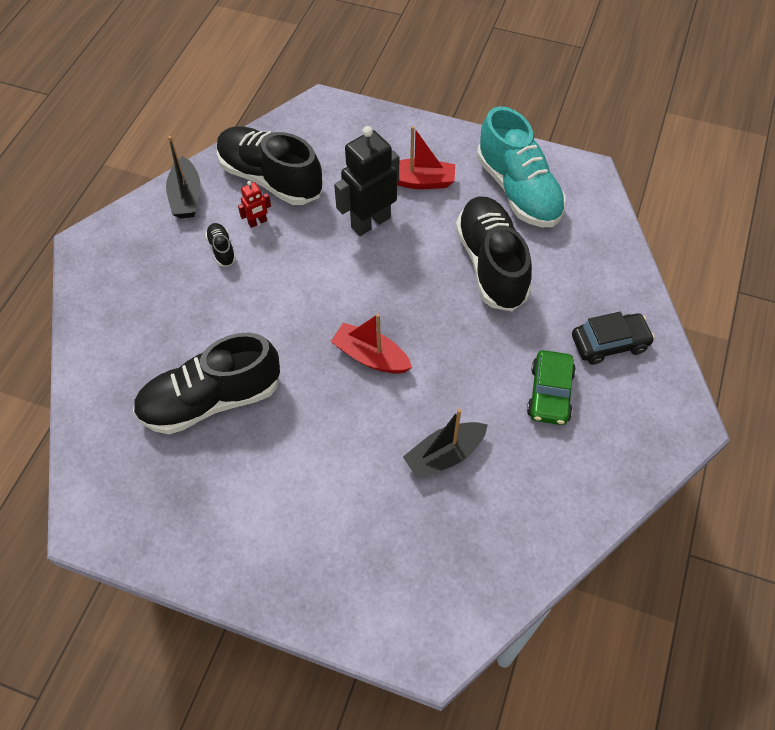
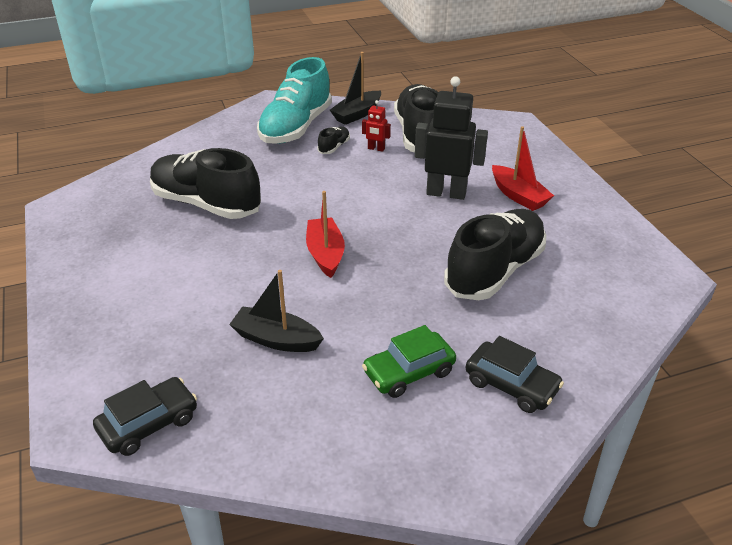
camera: 50 degrees right, 20 degrees down
turquoise shoe [477,106,566,227] -> turquoise shoe moved to [257,57,332,144]
none -> black car [93,377,197,456]

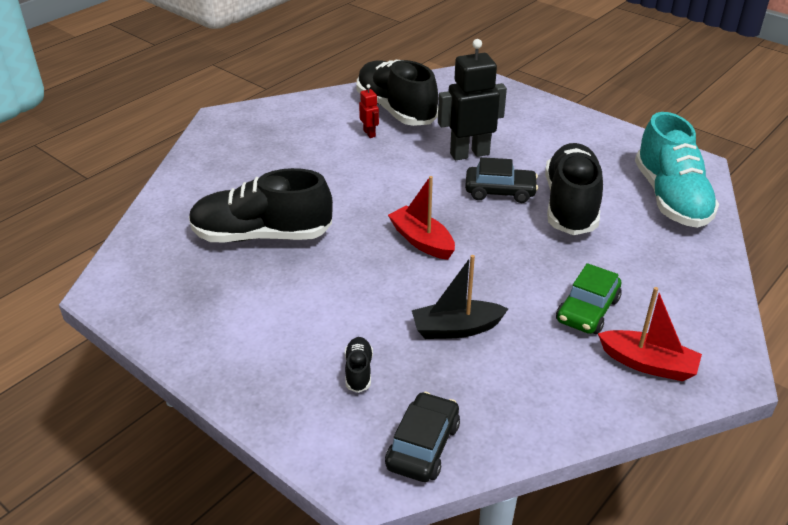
camera: 30 degrees left, 0 degrees up
turquoise shoe [257,57,332,144] -> turquoise shoe moved to [635,112,719,228]
black shoe [317,127,350,154] -> black shoe moved to [345,337,373,393]
black boat [330,52,381,125] -> none
red robot [362,100,391,152] -> red robot turned 105 degrees counterclockwise [359,84,379,138]
black car [465,336,564,413] -> black car moved to [465,157,538,203]
red boat [492,126,554,211] -> red boat moved to [598,287,702,381]

